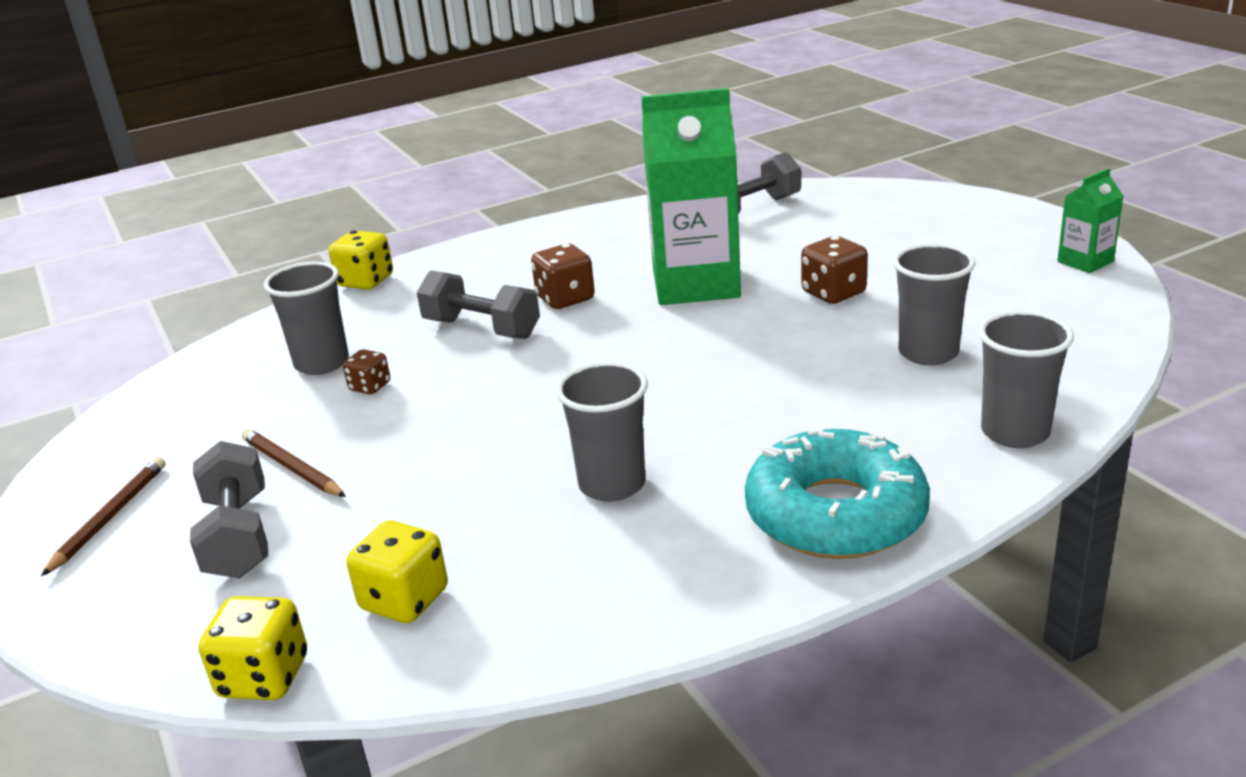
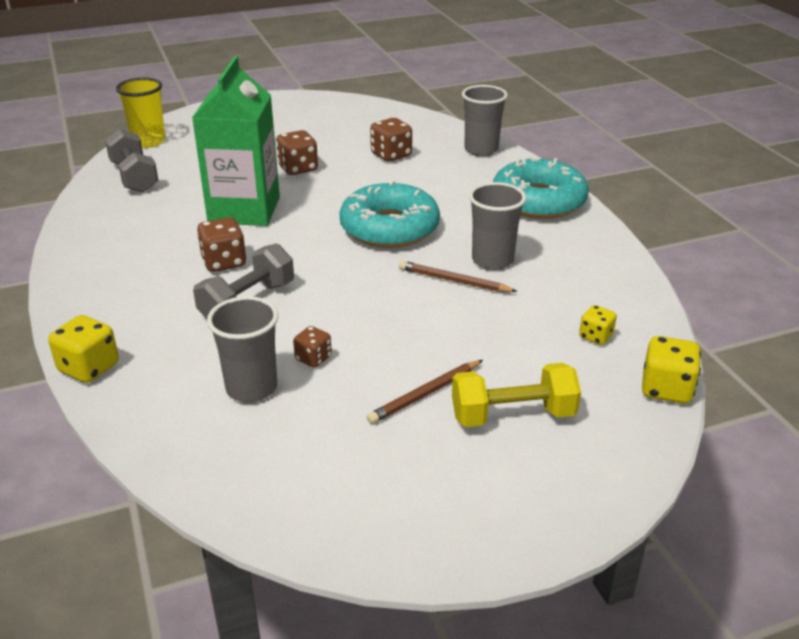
camera: 85 degrees left, 5 degrees up
brown pencil [41,457,165,576] -> brown pencil moved to [399,261,518,292]
grey dumbbell [190,441,268,579] -> yellow dumbbell [452,363,581,427]
yellow dice [346,520,448,623] -> yellow dice [579,305,617,345], size x0.62
grey cup [893,243,975,365] -> brown dice [370,118,412,162]
green carton [1057,168,1123,273] -> none
none -> yellow cup [116,78,166,148]
none -> turquoise donut [339,180,440,248]

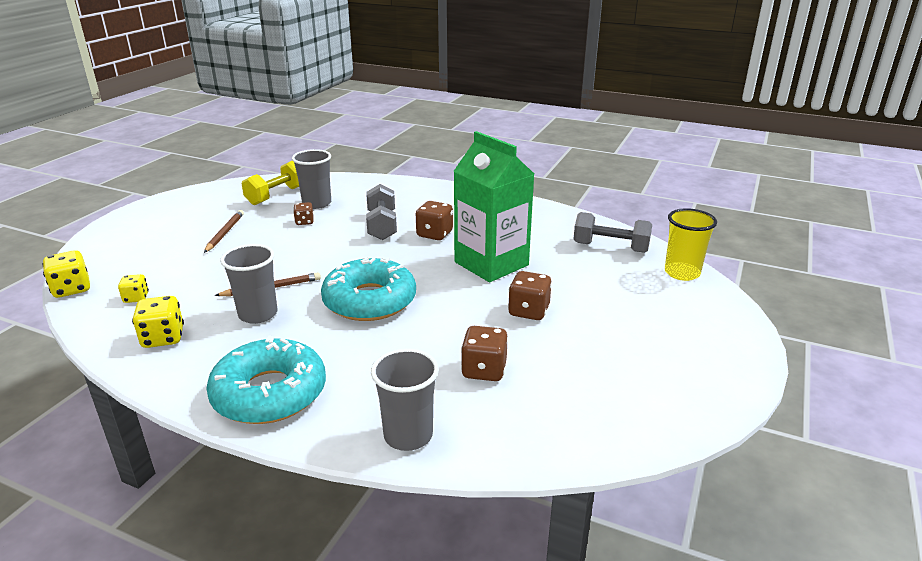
camera: 135 degrees right, 5 degrees down
yellow dice [48,315,119,383] -> yellow dice moved to [132,296,184,348]
yellow dumbbell [452,363,581,427] -> yellow dumbbell moved to [241,161,299,205]

